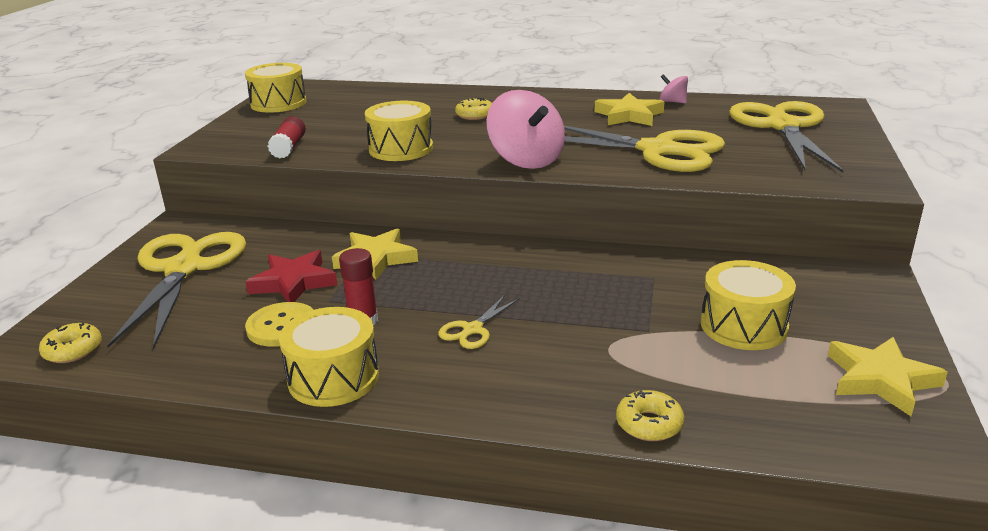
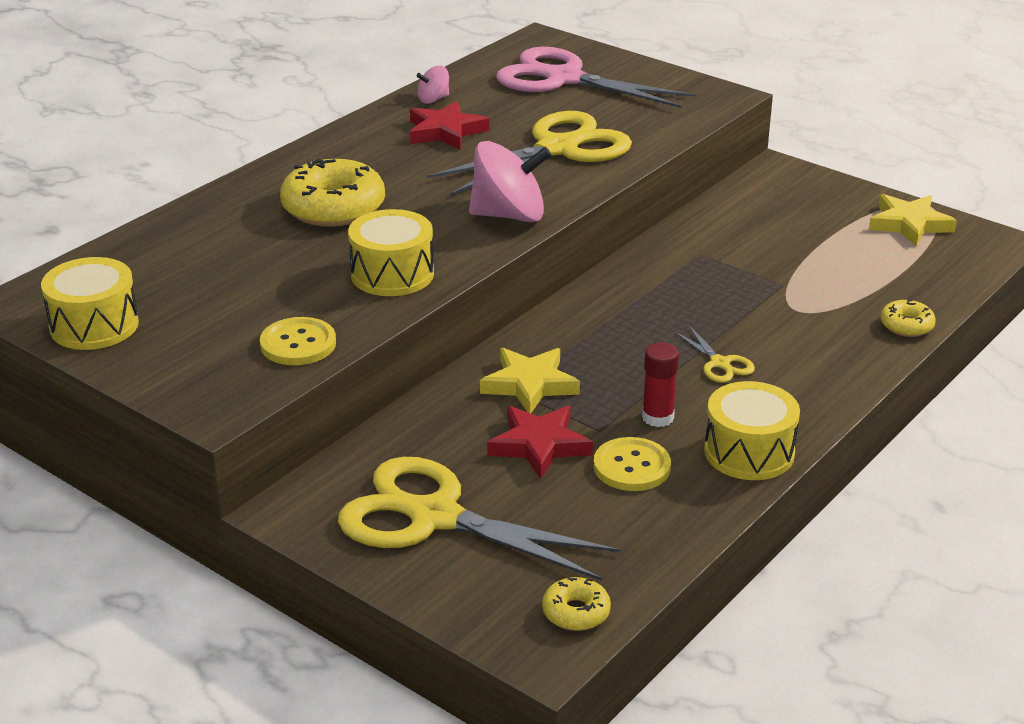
camera: 65 degrees left, 5 degrees up
red glue stick [268,116,306,159] -> yellow button [260,317,336,365]
yellow donut [455,97,492,120] -> yellow donut [280,158,385,227], size x2.00
yellow star [595,93,664,126] -> red star [410,101,489,150]
yellow drum [701,260,796,350] -> none
yellow scissors [729,101,844,173] -> pink scissors [496,47,696,108]

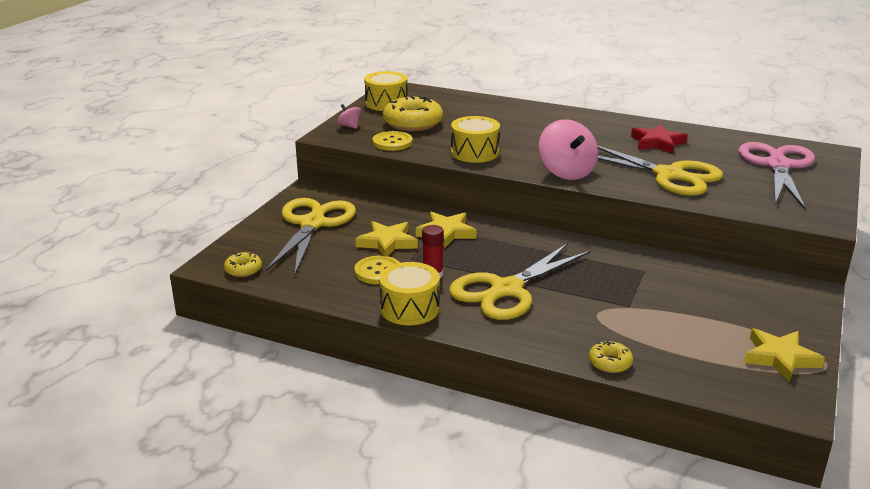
camera: 75 degrees right, 5 degrees down
yellow donut [280,158,385,227] -> yellow donut moved to [383,95,443,131]
pink spinning top [417,65,449,104] -> pink spinning top moved to [337,104,361,129]
red star [487,406,593,479] -> yellow star [355,221,418,256]
yellow scissors [673,325,755,383] -> yellow scissors [449,243,591,320], size x2.37

